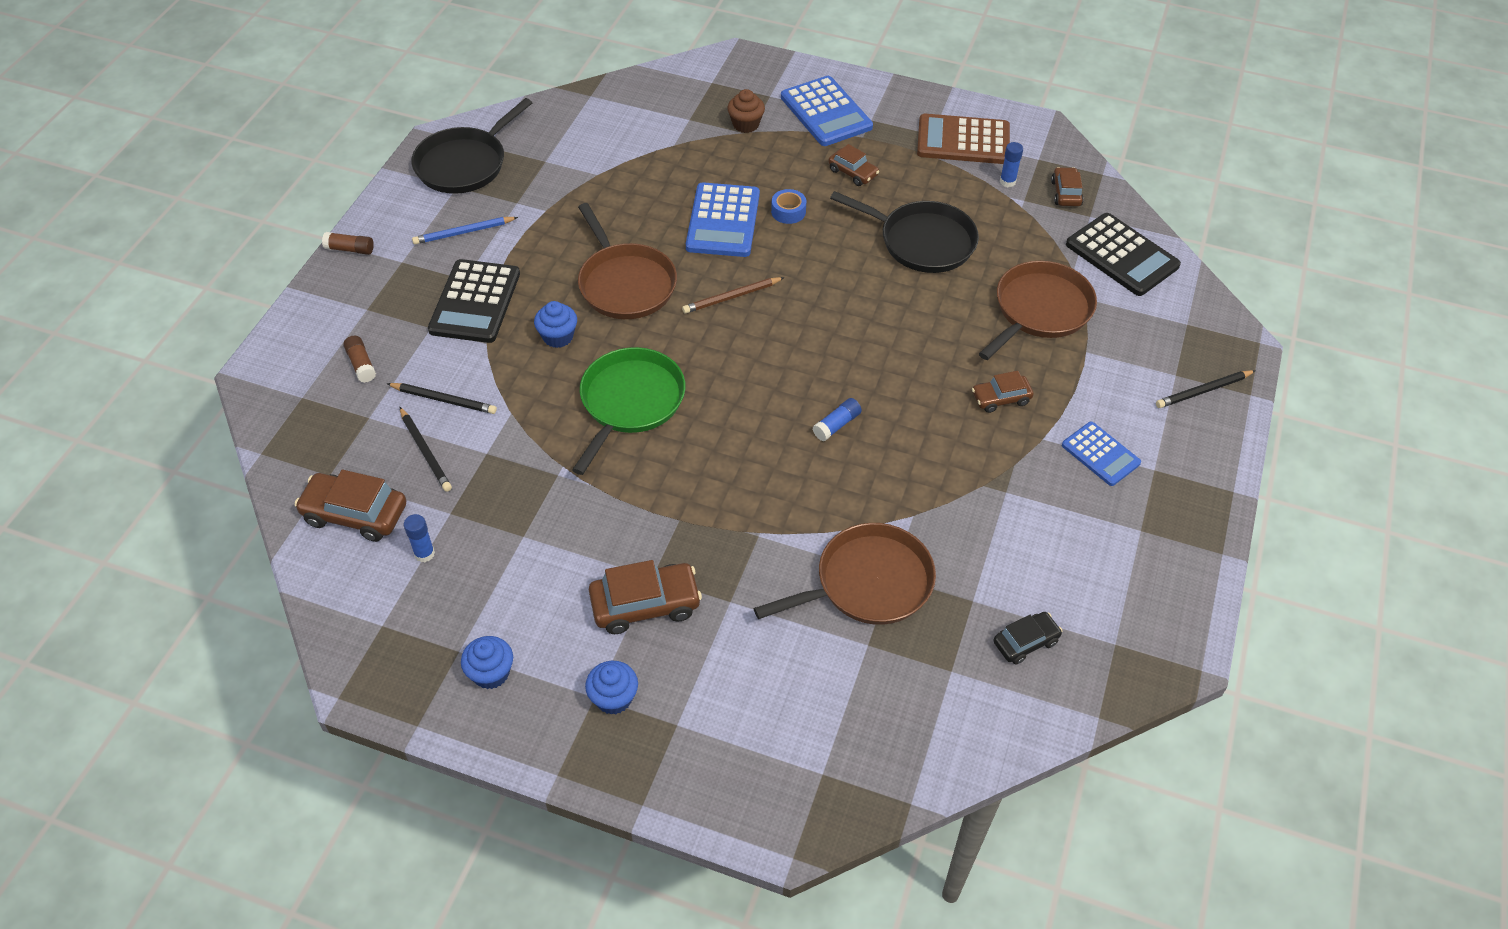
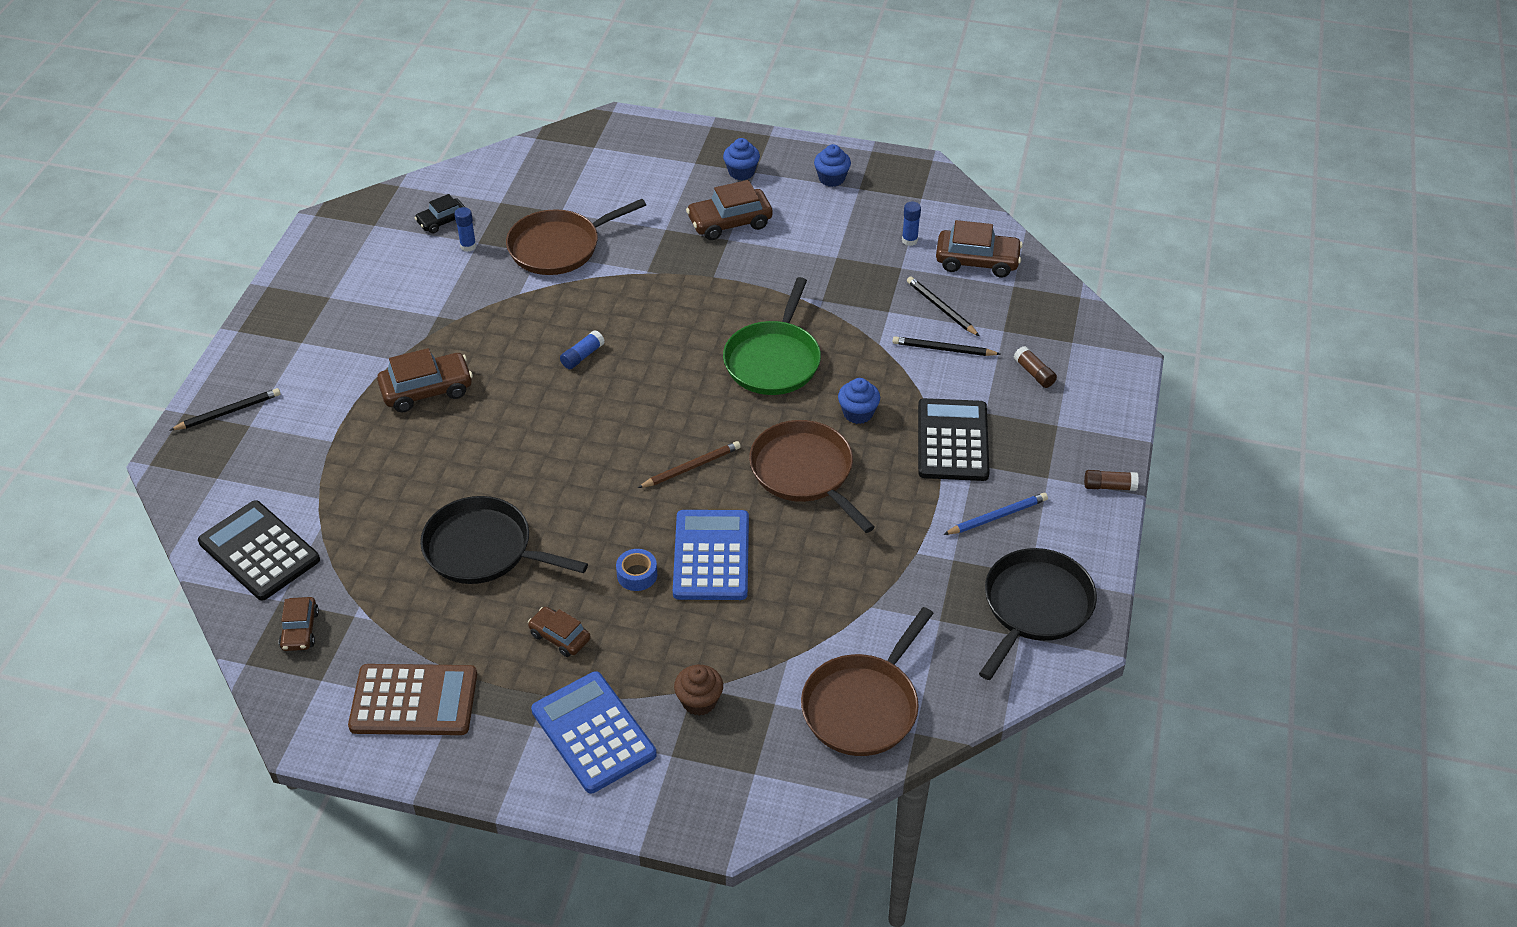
camera: 175 degrees right, 5 degrees down
brown car [972,371,1034,413] -> brown car [377,348,473,412], size x1.64
brown pan [979,261,1097,360] -> brown pan moved to [801,607,934,756]
blue glue stick [1000,142,1023,188] -> blue glue stick moved to [455,207,477,252]
blue calculator [1062,422,1141,486] -> none

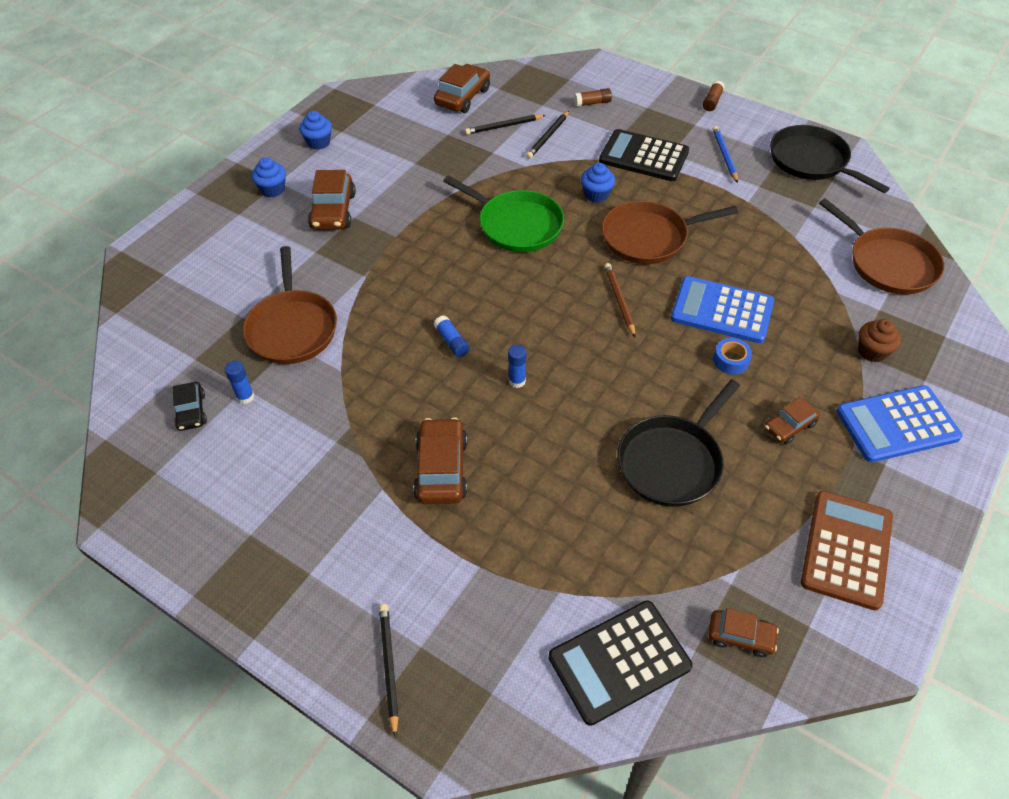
camera: 70 degrees left, 5 degrees up
blue glue stick [902,201,921,246] -> blue glue stick moved to [508,345,526,388]

